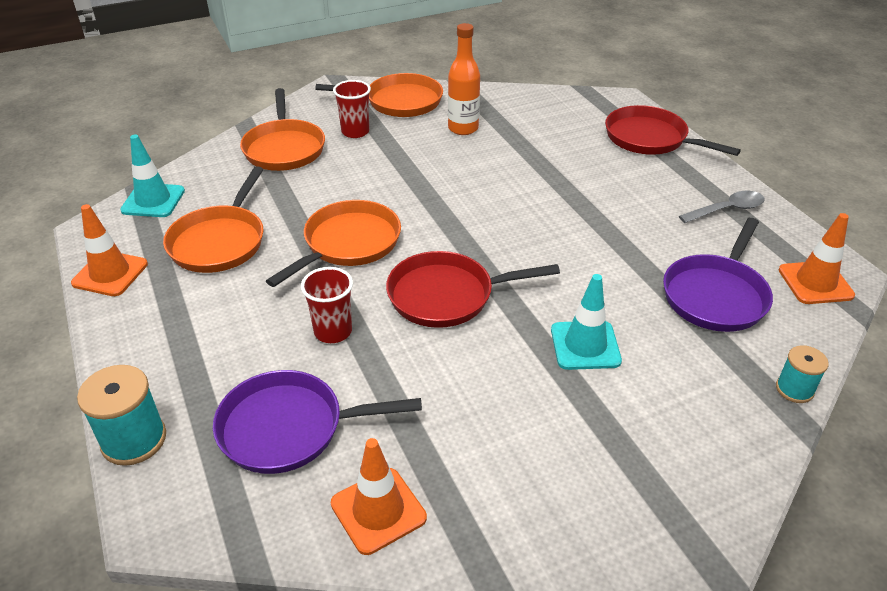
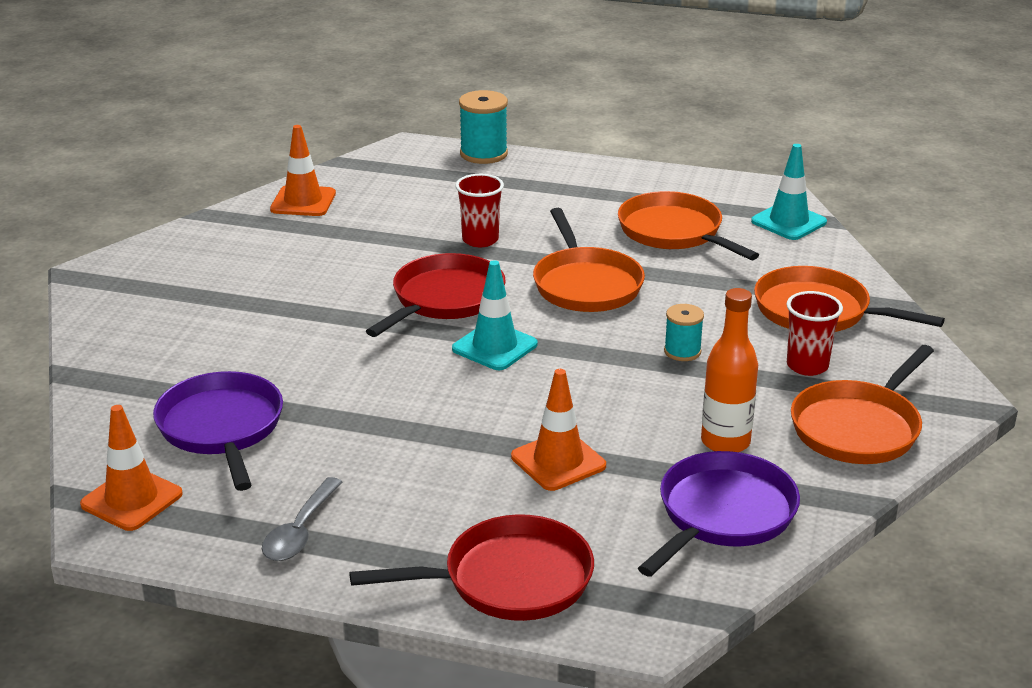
camera: 130 degrees right, 10 degrees down
orange traffic cone [71,204,148,296] -> orange traffic cone moved to [511,369,606,491]
purple pan [213,370,422,474] -> purple pan moved to [638,451,800,577]
turquoise traffic cone [551,274,622,370] -> turquoise traffic cone moved to [452,260,538,370]
turquoise spool [776,345,829,403] -> turquoise spool moved to [664,304,704,361]

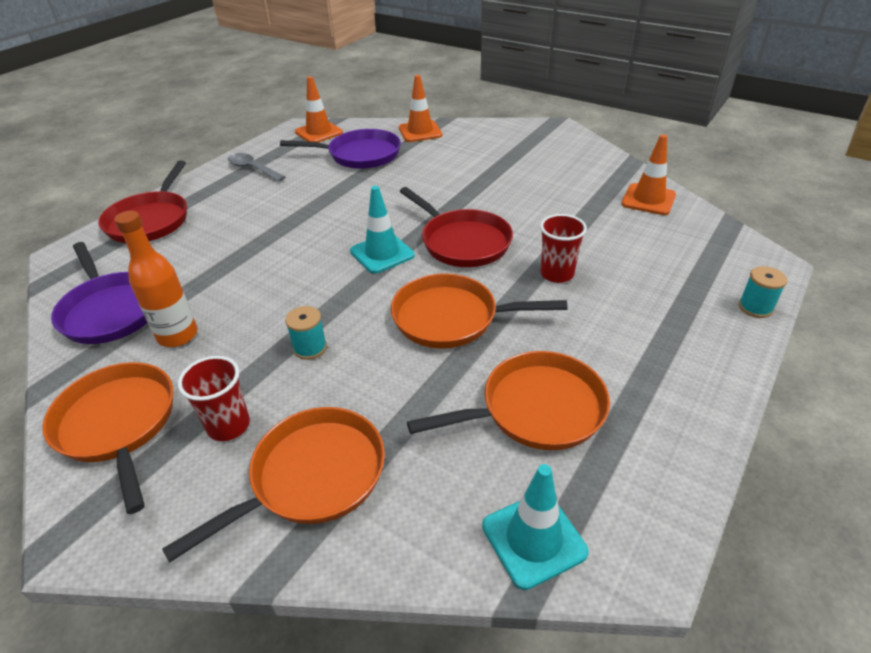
camera: 110 degrees right, 10 degrees up
turquoise spool [459,90,508,164] -> turquoise spool [739,266,787,318], size x0.62
orange traffic cone [511,369,606,491] -> orange traffic cone moved to [399,75,442,142]

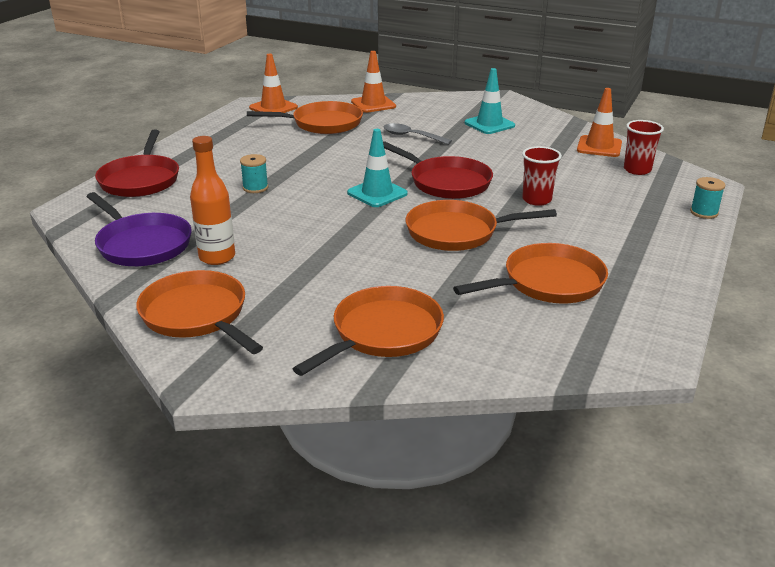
camera: 10 degrees left, 10 degrees down
red cup [178,356,250,441] -> red cup moved to [624,120,664,175]
grey spoon [228,153,286,181] -> grey spoon moved to [383,123,452,145]
purple pan [280,129,401,169] -> orange pan [247,101,363,134]
turquoise spool [285,306,327,360] -> turquoise spool moved to [240,154,268,193]
turquoise traffic cone [482,464,589,590] -> turquoise traffic cone moved to [465,68,515,134]

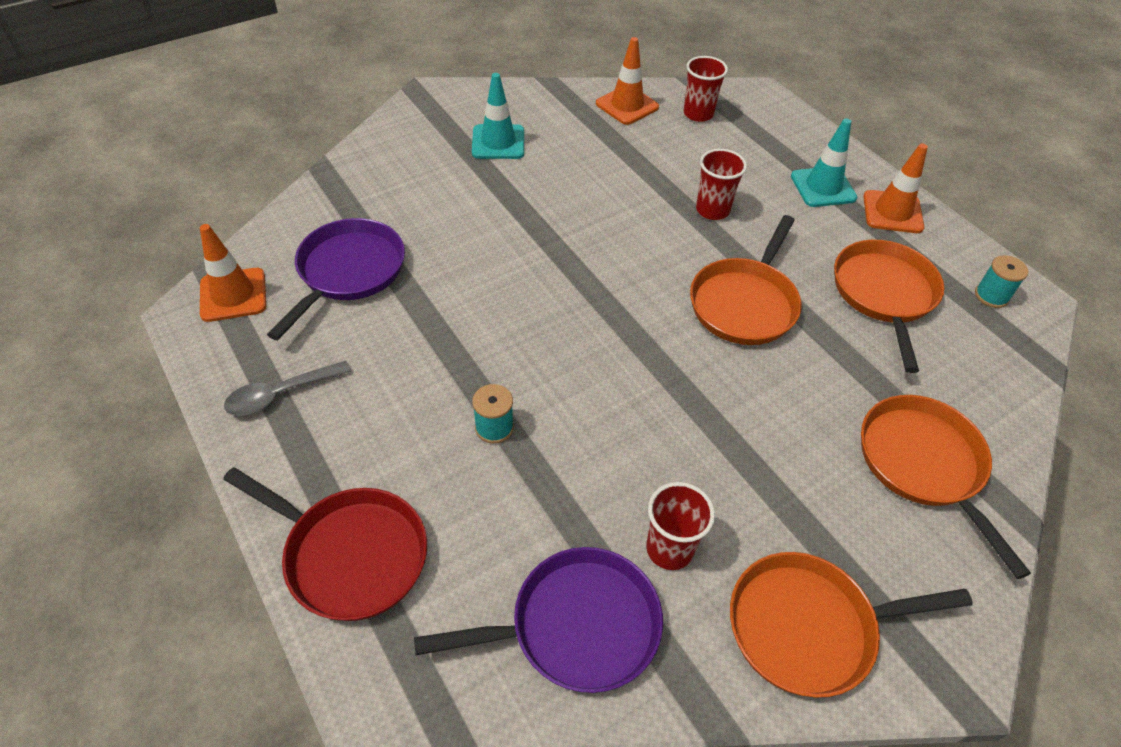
camera: 60 degrees left, 20 degrees up
orange bottle [190,136,235,265] -> red cup [646,482,715,570]
orange pan [247,101,363,134] -> purple pan [267,218,405,340]
turquoise traffic cone [347,129,408,207] -> turquoise traffic cone moved to [791,118,857,207]
orange traffic cone [351,51,396,113] -> orange traffic cone moved to [863,143,928,233]
grey spoon [383,123,452,145] -> grey spoon moved to [224,361,351,416]
red pan [383,141,493,199] -> none
turquoise spool [690,177,725,219] -> turquoise spool moved to [975,255,1028,308]

